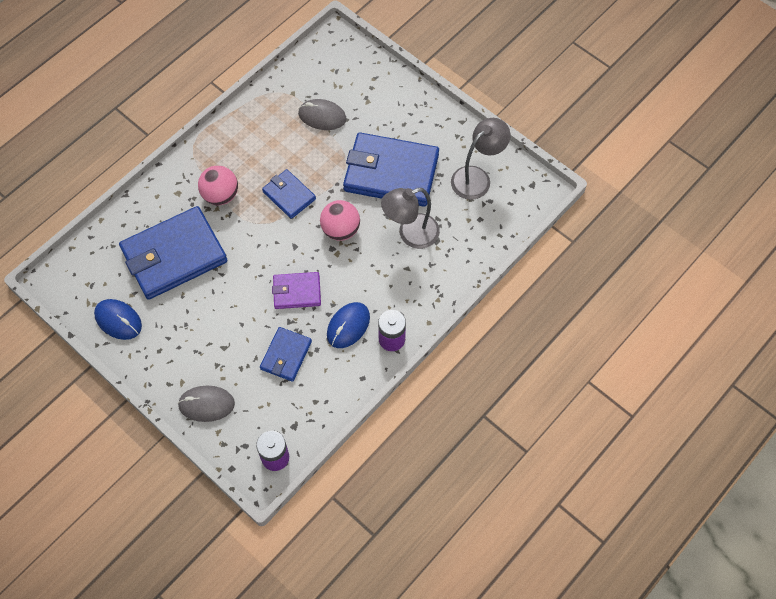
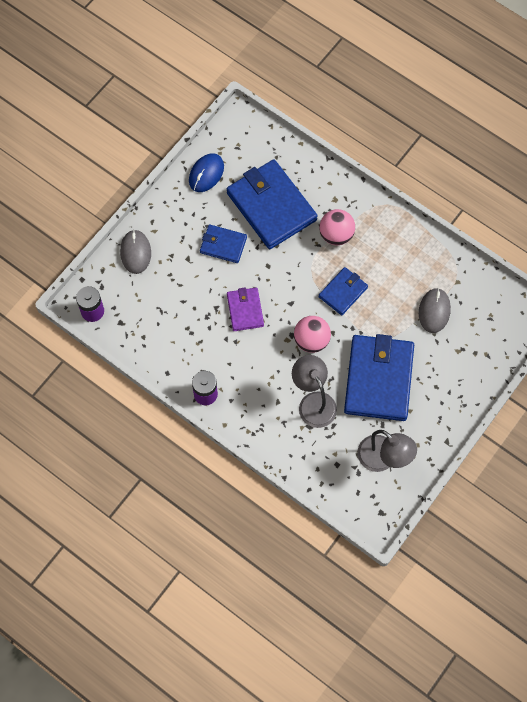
camera: 85 degrees right, 5 degrees up
blue wallet [260,327,312,382] -> blue wallet moved to [200,224,247,263]
blue mouse [327,302,370,348] -> none

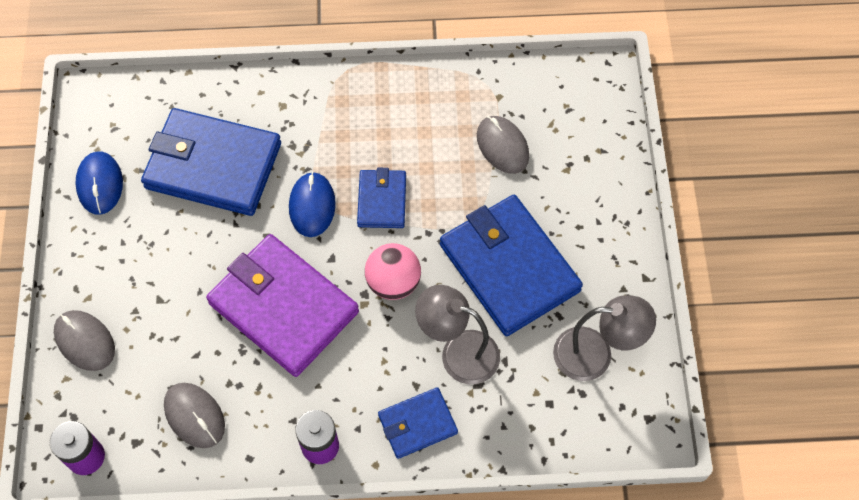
camera: 40 degrees left, 5 degrees down
blue wallet [200,224,247,263] -> blue wallet moved to [378,387,458,459]
purple wallet [227,287,264,331] -> purple wallet [206,234,359,377], size x1.93
pink ball [319,209,355,245] -> none
none -> grey mouse [164,383,225,448]
none -> blue mouse [289,172,336,237]

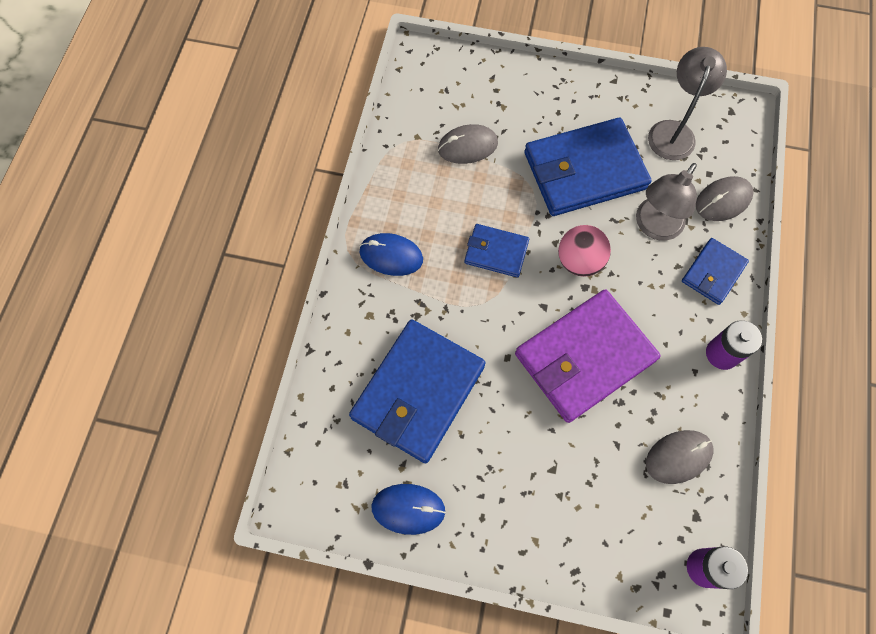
camera: 75 degrees left, 5 degrees up
grey mouse [54,310,115,371] -> grey mouse moved to [696,176,753,221]
blue mouse [289,172,336,237] -> blue mouse moved to [359,233,423,276]
blue wallet [378,387,458,459] -> blue wallet turned 45 degrees clockwise [682,238,749,305]

